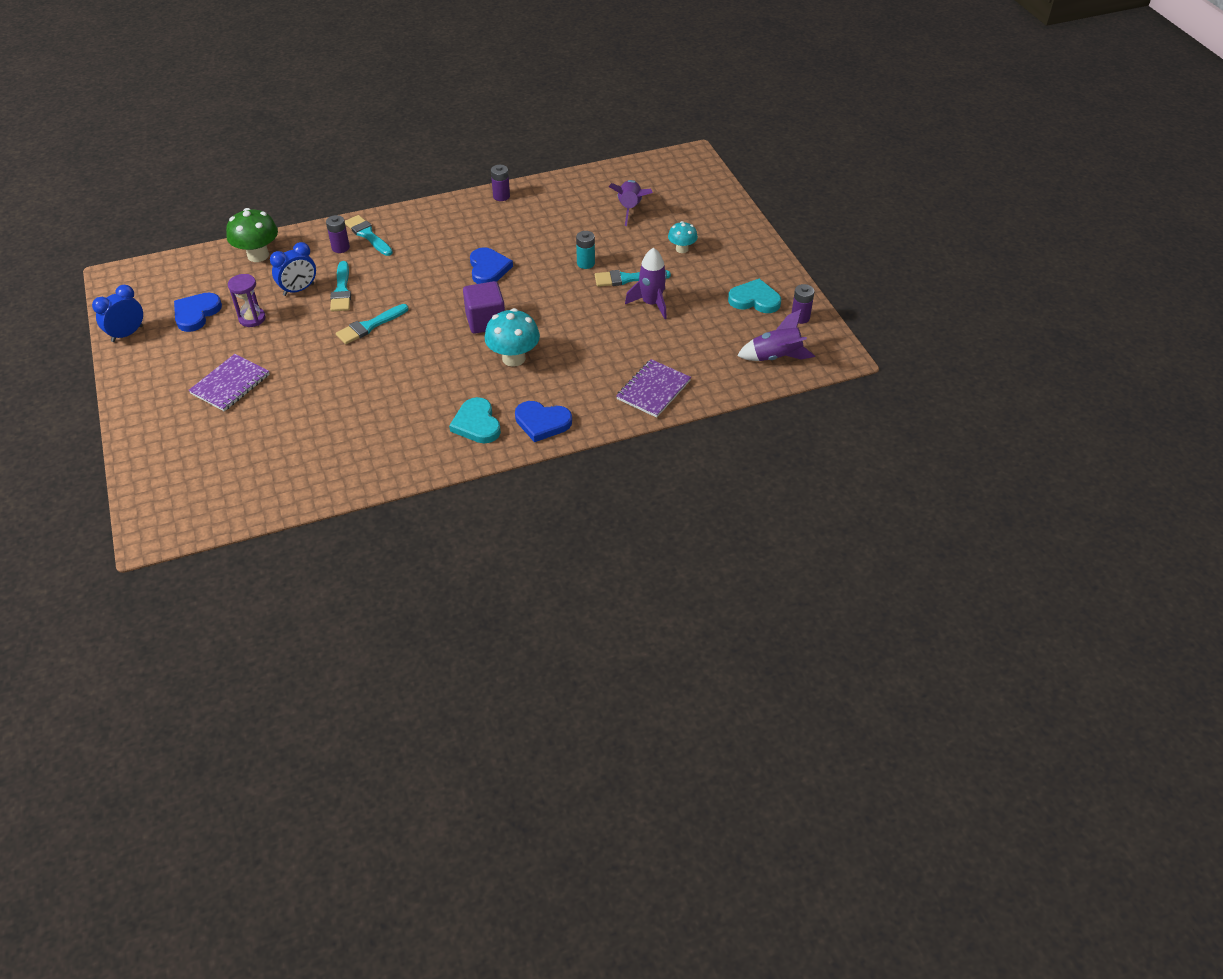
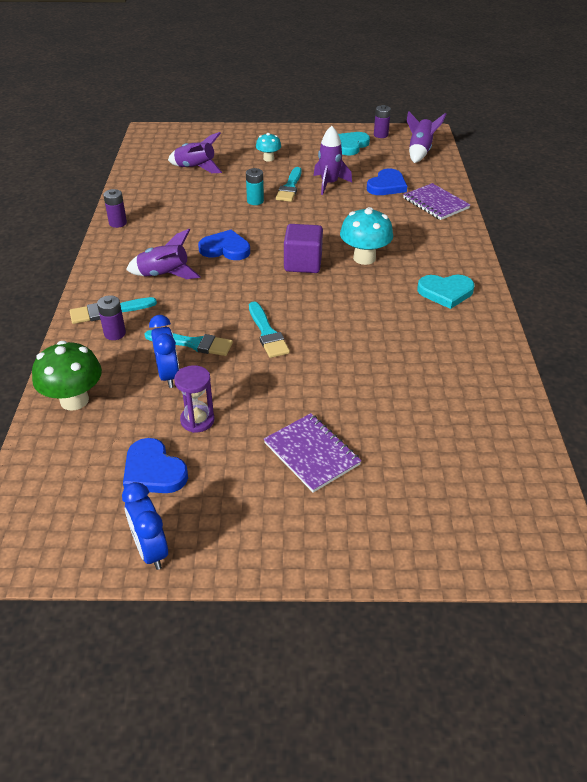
camera: 70 degrees left, 5 degrees down
blue heart [515,401,572,442] -> blue heart moved to [367,169,407,195]
none -> purple rocket [126,229,201,279]

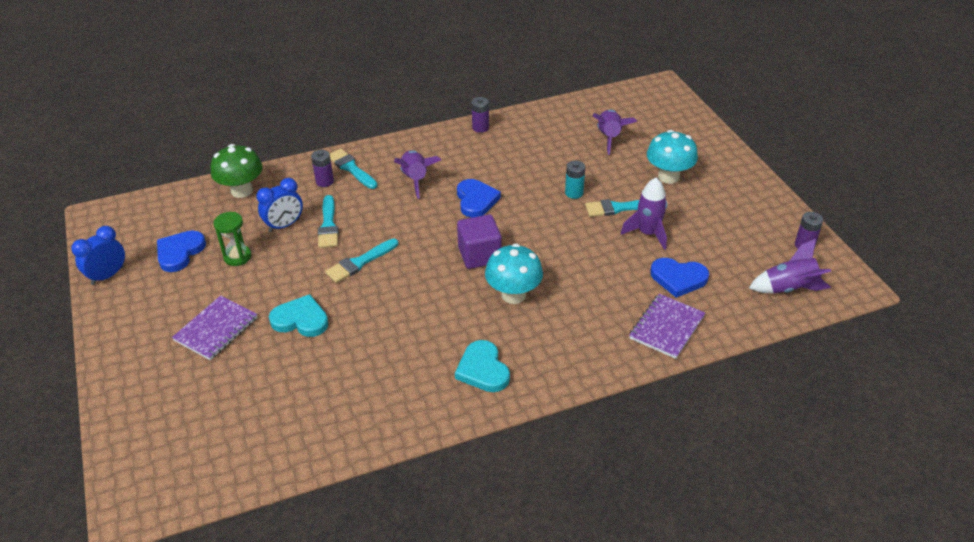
camera: 70 degrees right, 0 degrees up
purple hourglass [174,365,215,433] -> green hourglass [213,212,251,266]
turquoise mushroom [256,133,281,162] -> turquoise mushroom [647,130,698,184], size x1.68
turquoise heart [338,132,370,155] -> turquoise heart moved to [269,294,328,337]

